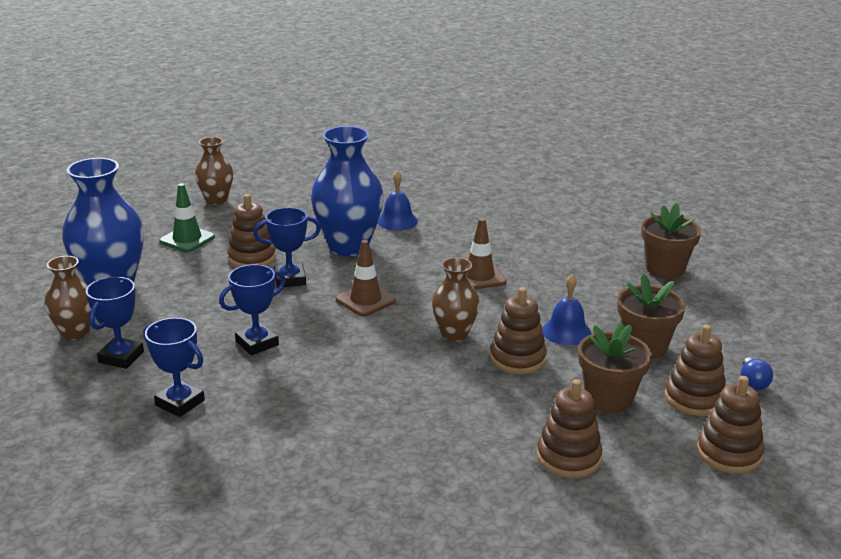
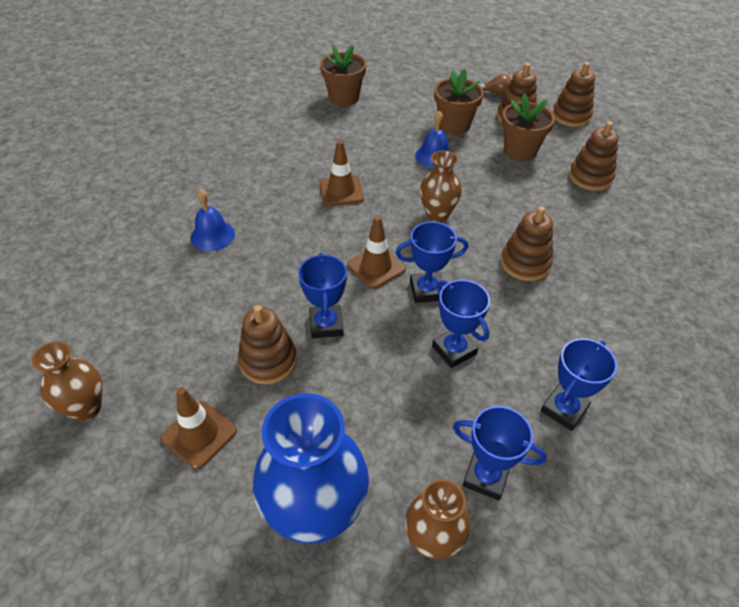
camera: 85 degrees left, 20 degrees up
green traffic cone [159,183,215,252] -> brown traffic cone [161,387,237,469]
blue vase [311,126,384,256] -> none
brown stacking toy [490,287,547,374] -> brown stacking toy moved to [501,206,553,281]
blue light bulb [741,357,773,390] -> brown light bulb [479,74,511,95]
none -> blue trophy [396,222,468,303]

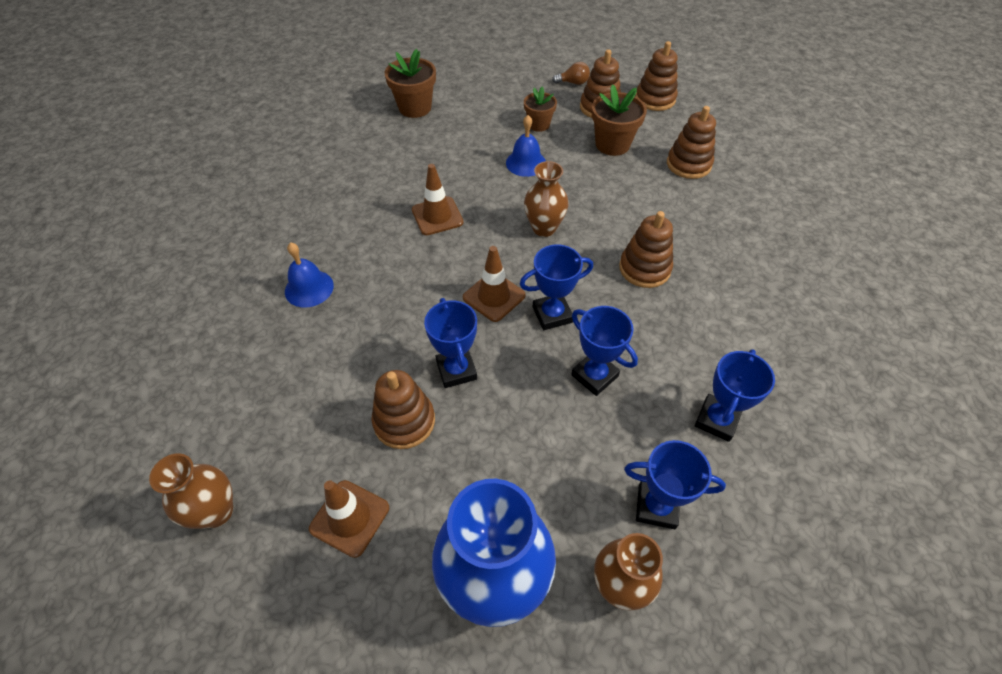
camera: 10 degrees left, 5 degrees up
brown flower pot [434,69,484,134] -> brown flower pot [524,87,557,132], size x0.65

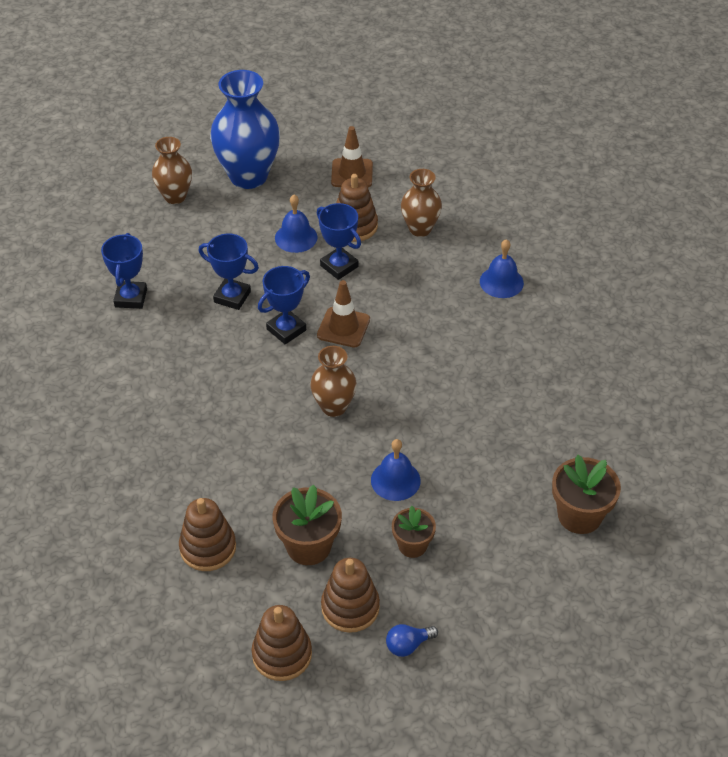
camera: 155 degrees right, 5 degrees down
brown vase [149,453,233,529] -> brown vase moved to [401,169,442,237]
brown traffic cone [412,164,464,235] -> none
brown light bulb [552,62,590,85] -> blue light bulb [386,624,438,657]
brown stacking toy [619,211,673,288] -> none
blue trophy [624,440,726,529] -> none
none -> blue bell [275,195,318,253]

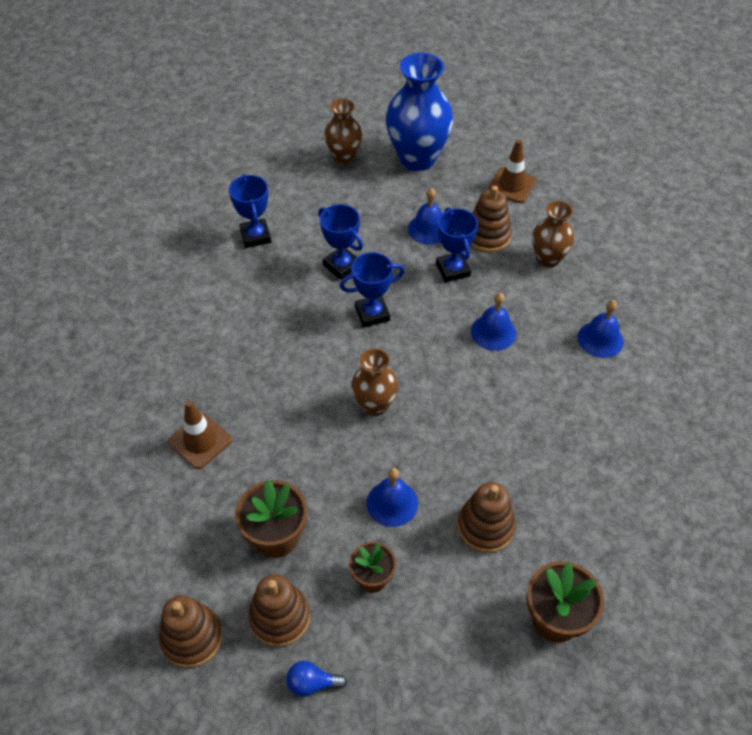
camera: 25 degrees right, 5 degrees up
blue trophy [101,233,147,309] -> blue trophy turned 45 degrees counterclockwise [229,174,271,248]
brown stacking toy [179,498,236,571] -> brown stacking toy moved to [457,482,516,553]
brown traffic cone [317,280,370,348] -> brown traffic cone moved to [168,400,232,469]
none -> blue bell [471,293,516,351]

